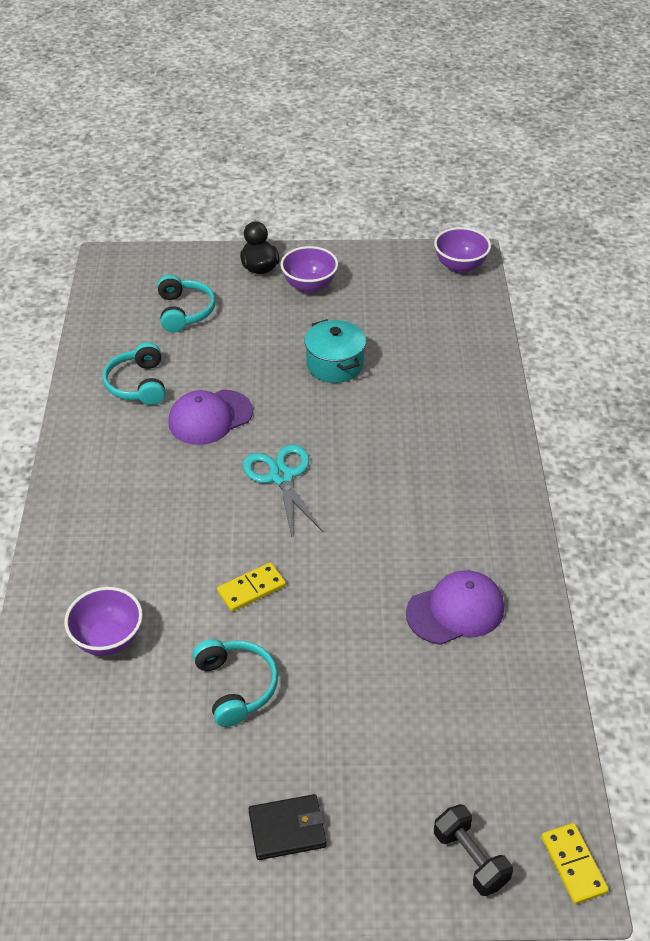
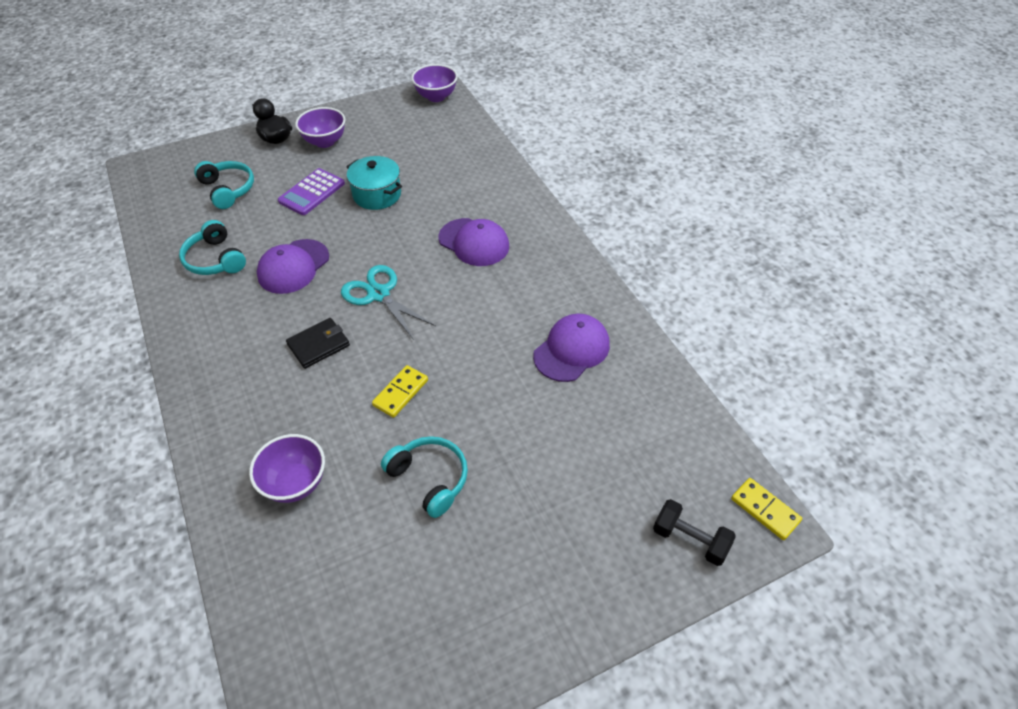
camera: 25 degrees left, 5 degrees up
black wallet [249,794,327,860] -> black wallet moved to [286,318,350,369]
none -> purple calculator [278,168,345,215]
none -> purple cap [438,218,509,266]

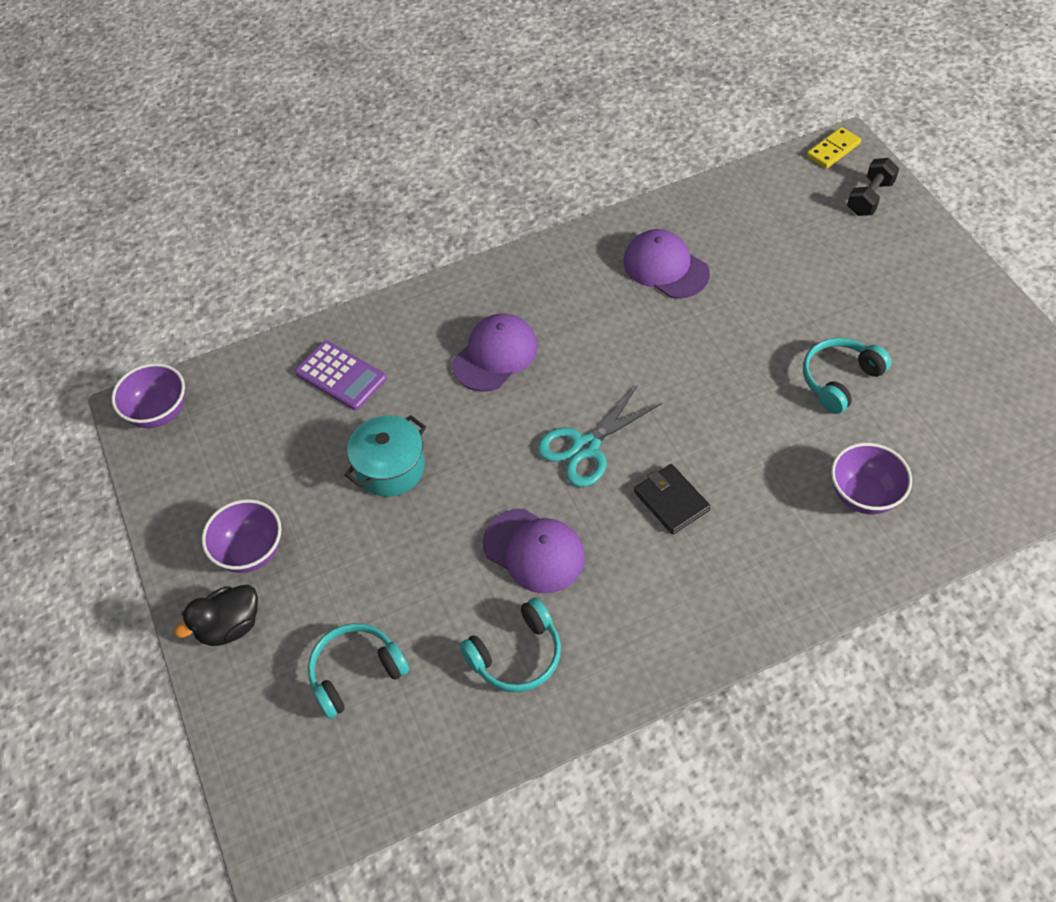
camera: 85 degrees left, 5 degrees up
purple calculator [278,168,345,215] -> purple calculator moved to [295,341,387,410]
yellow domino [372,365,428,418] -> none

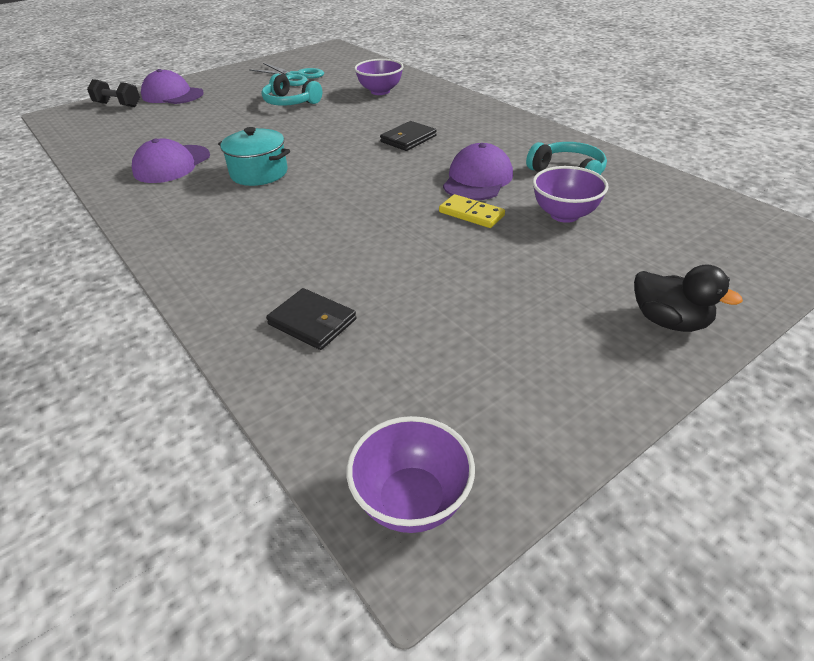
camera: 105 degrees left, 15 degrees down
purple bowl [202,499,282,573] -> purple bowl moved to [533,166,608,223]
purple calculator [295,341,387,410] -> black wallet [266,288,356,350]
turquoise headphones [308,623,409,719] -> none
turquoise pot [344,415,426,497] -> turquoise pot moved to [218,127,290,186]
purple cap [452,314,537,392] -> purple cap moved to [141,69,203,104]
turquoise scissors [537,385,662,487] -> turquoise scissors moved to [249,63,324,86]
yellow domino [807,127,861,169] -> yellow domino moved to [439,194,505,228]

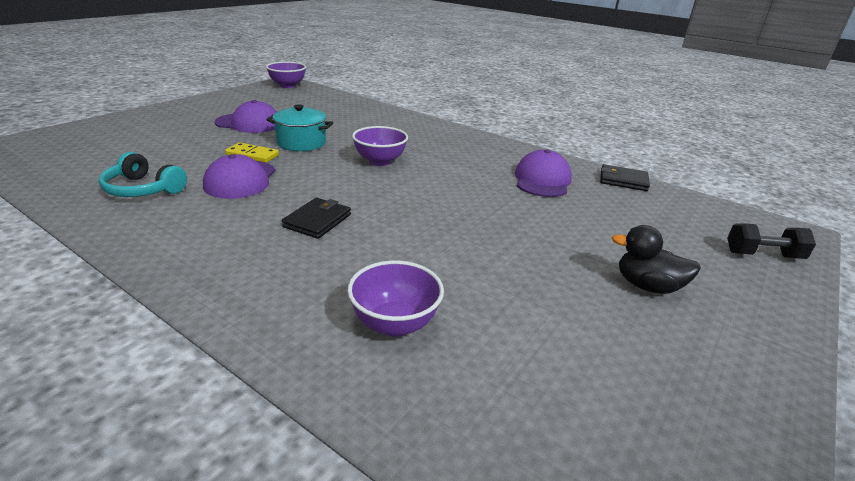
camera: 160 degrees right, 10 degrees down
purple cap [141,69,203,104] -> purple cap moved to [215,100,277,133]
turquoise pot [218,127,290,186] -> turquoise pot moved to [266,104,333,151]
turquoise scissors [249,63,324,86] -> none
turquoise headphones [262,73,322,106] -> none
black wallet [266,288,356,350] -> black wallet moved to [600,164,650,191]
purple bowl [533,166,608,223] -> purple bowl moved to [352,126,408,166]
black duck [634,264,743,332] -> black duck moved to [612,225,701,294]

